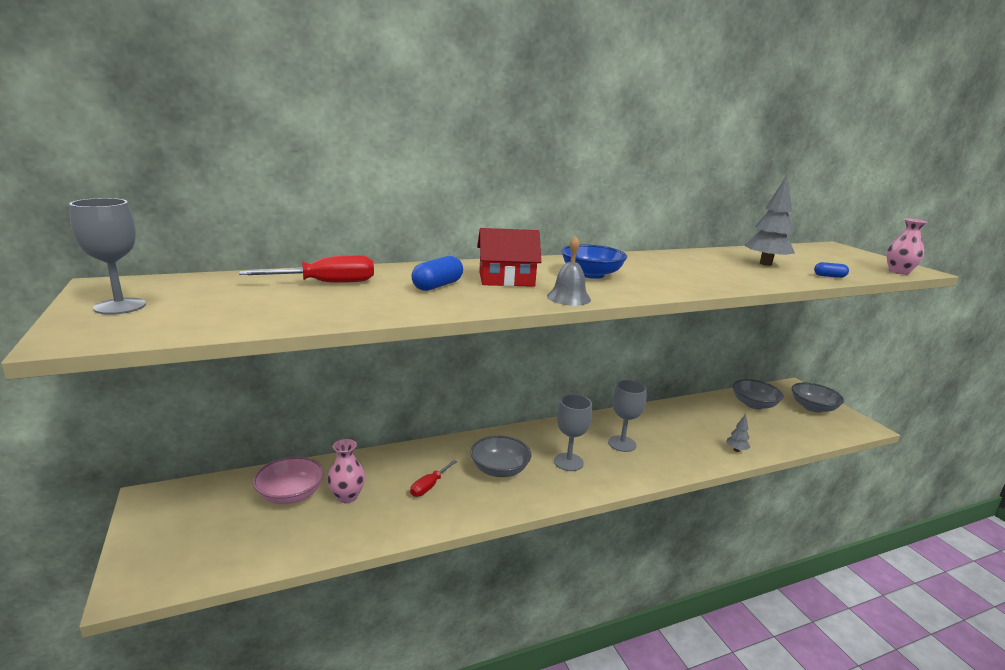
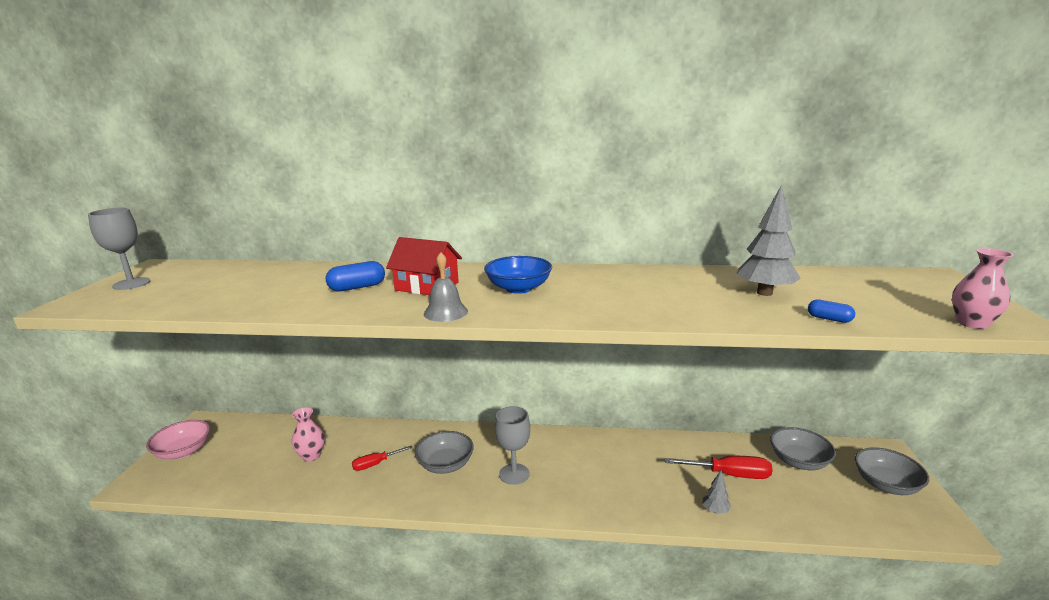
camera: 30 degrees right, 0 degrees up
red screwdriver [239,255,374,283] -> red screwdriver moved to [665,456,772,479]
pink bowl [253,456,324,504] -> pink bowl moved to [146,420,210,459]
grey goblet [608,380,647,452] -> none

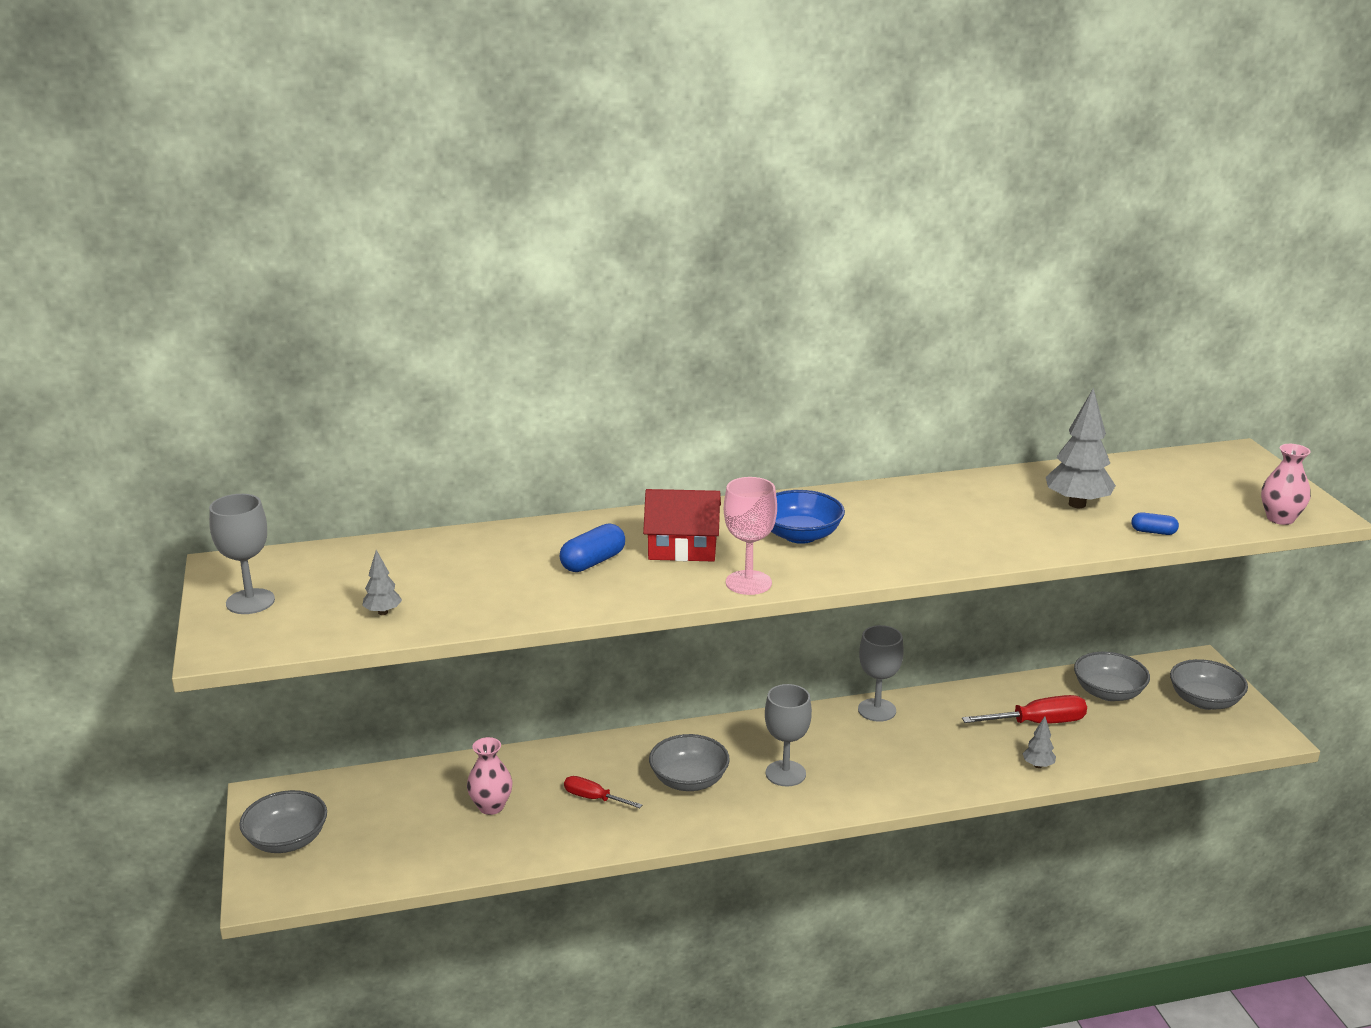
camera: 20 degrees left, 5 degrees up
pink bowl [146,420,210,459] -> grey bowl [239,790,327,853]
red screwdriver [352,446,413,471] -> red screwdriver turned 75 degrees clockwise [564,776,642,808]
grey bell [424,252,468,322] -> pink goblet [724,477,777,595]
none -> grey tree [362,550,402,615]
none -> grey goblet [858,625,904,722]

